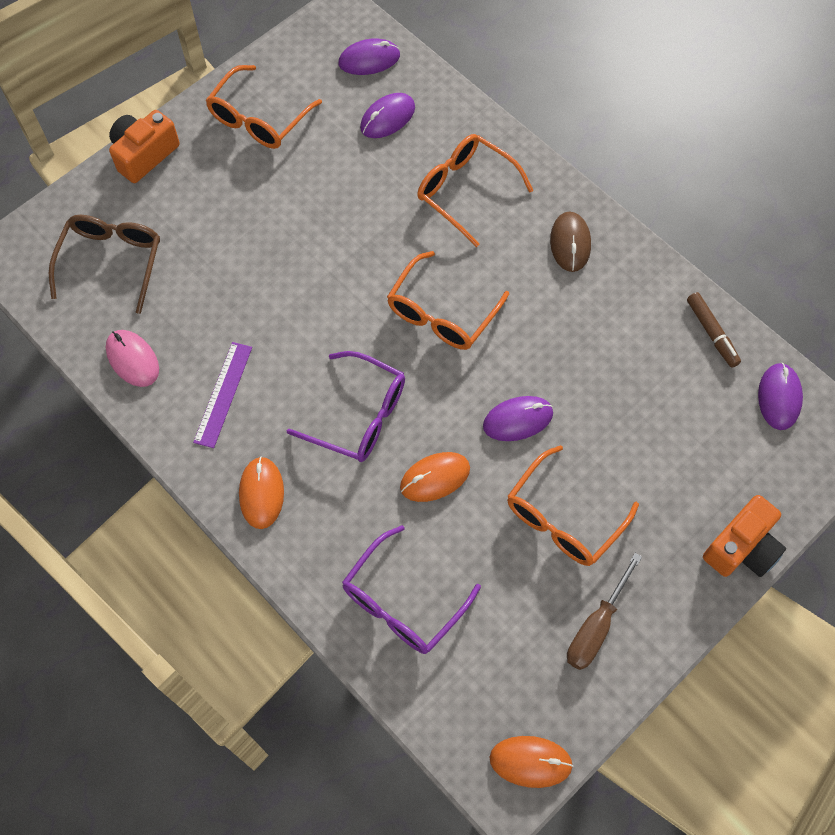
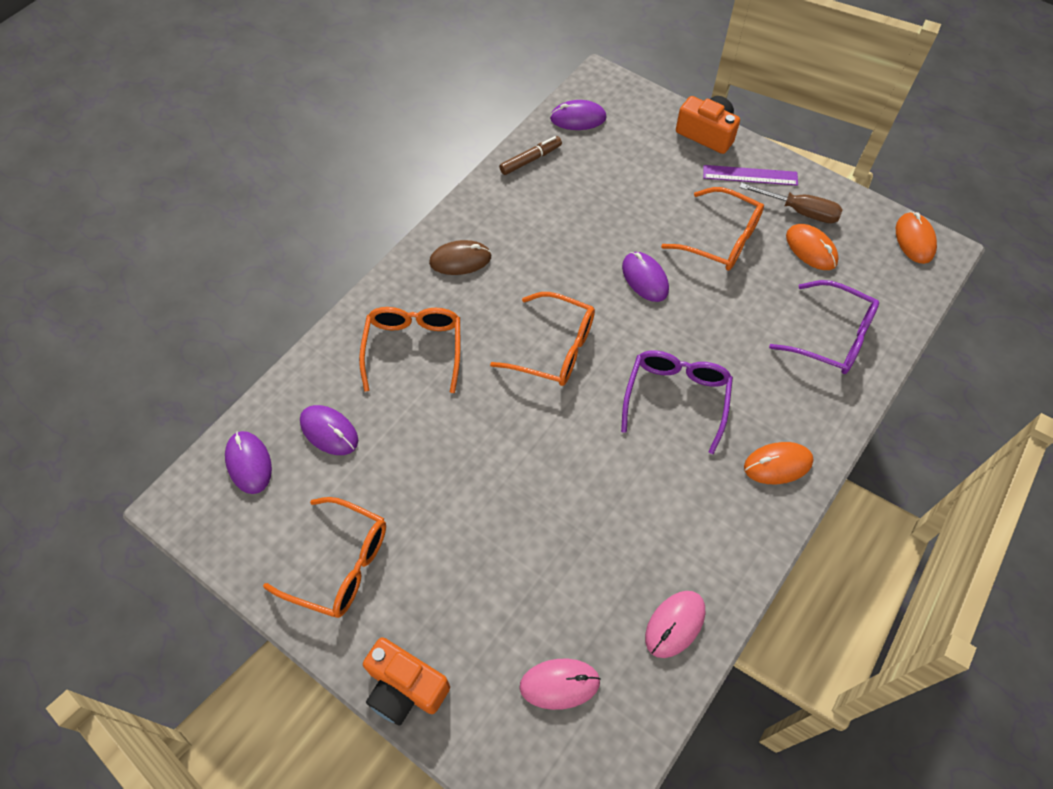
camera: 100 degrees left, 5 degrees down
brown glasses [49,215,160,314] -> pink mouse [519,659,601,710]
purple ruler [193,342,252,448] -> purple ruler moved to [703,165,798,186]
orange mouse [400,452,470,502] -> orange mouse moved to [786,224,839,270]
orange glasses [417,134,534,247] -> orange glasses turned 150 degrees clockwise [359,307,460,393]

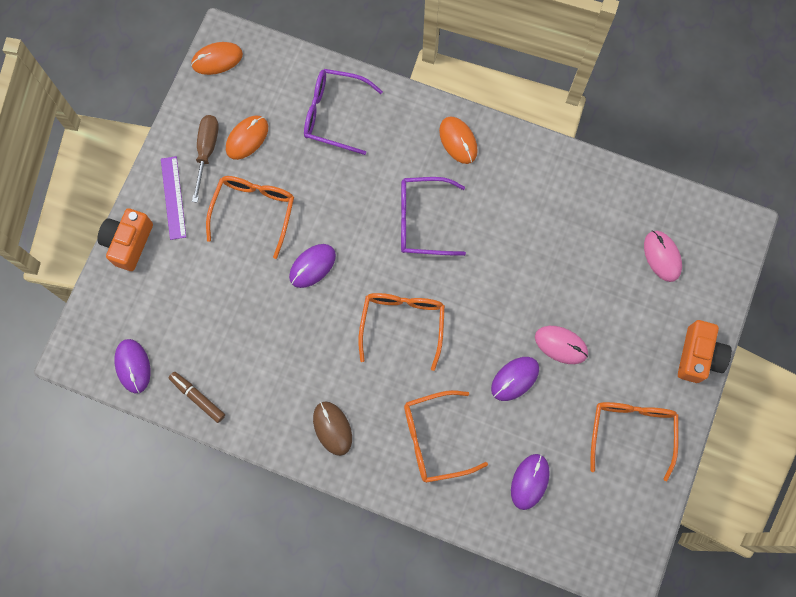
camera: 105 degrees left, 15 degrees up
purple mouse [225,431,272,494] -> purple mouse moved to [491,357,539,401]
pink mouse [645,591,705,658] -> pink mouse moved to [535,326,588,364]
purple glasses [769,280,879,374] -> purple glasses turned 90 degrees counterclockwise [304,69,383,155]

